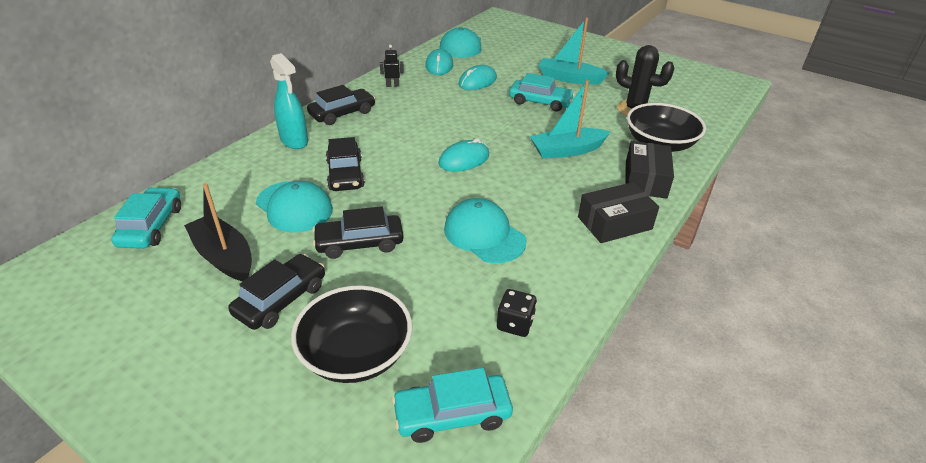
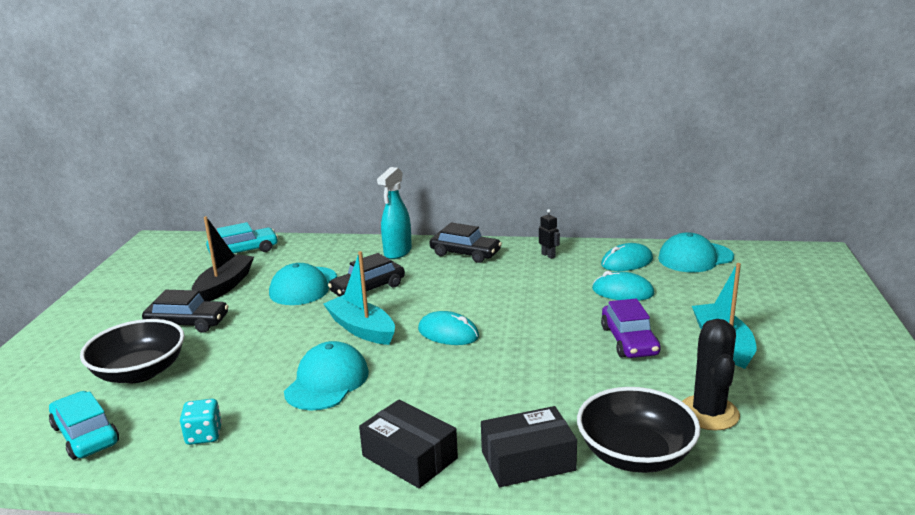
camera: 65 degrees right, 15 degrees down
black car [313,206,404,259] -> none
black dice [497,289,537,337] -> turquoise dice [180,399,222,445]
turquoise car [509,73,575,112] -> purple car [601,299,661,358]
turquoise boat [530,80,611,159] -> turquoise boat moved to [323,251,395,345]

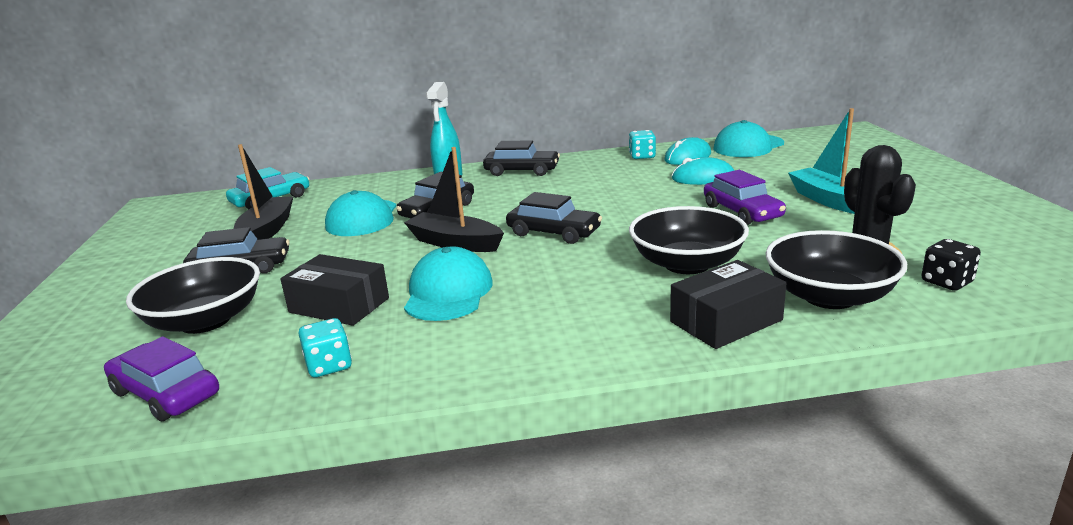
camera: 15 degrees left, 0 degrees up
turquoise car [49,391,119,460] -> purple car [104,336,219,422]
turquoise boat [323,251,395,345] -> black boat [404,147,504,252]
black box [359,400,458,488] -> black box moved to [280,254,389,326]
turquoise mouse [418,311,479,345] -> black car [506,192,602,244]
black robot [539,209,560,259] -> none
none -> turquoise dice [629,130,656,159]
none -> black bowl [629,206,749,274]
none -> black dice [922,239,981,291]

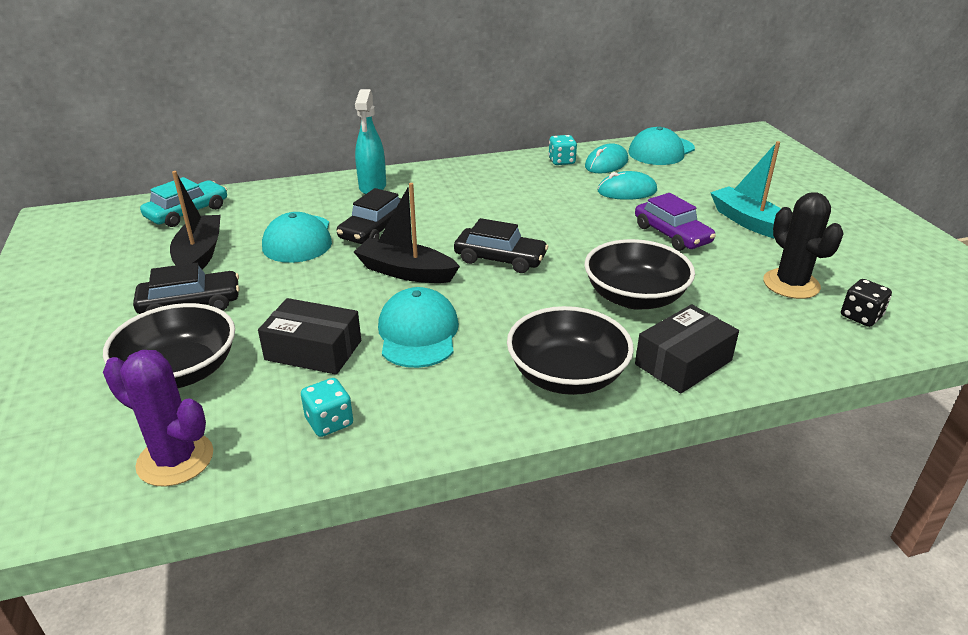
camera: 10 degrees left, 10 degrees up
purple car [104,336,219,422] -> purple cactus [103,350,213,487]
black car [483,140,560,176] -> none
black bowl [766,230,907,309] -> black bowl moved to [507,306,634,395]

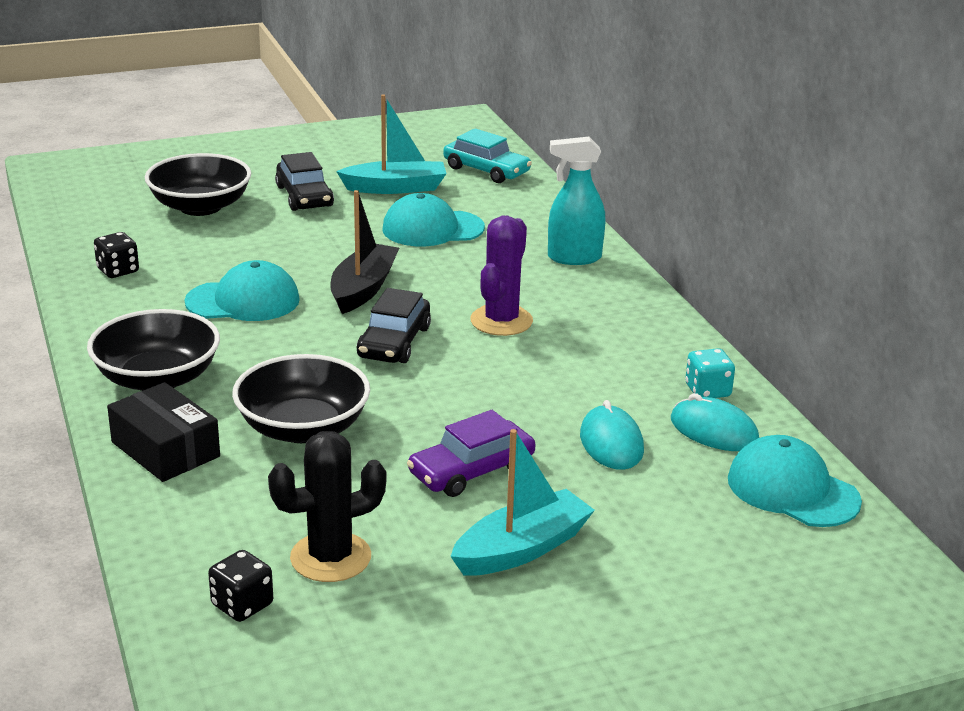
camera: 85 degrees right, 5 degrees down
purple cactus [103,350,213,487] -> purple cactus moved to [470,216,533,336]
black boat [170,171,221,270] -> turquoise boat [336,94,447,194]
black box [258,298,361,375] -> none
turquoise dice [301,378,353,437] -> black dice [94,232,139,278]
black car [337,188,401,244] -> none

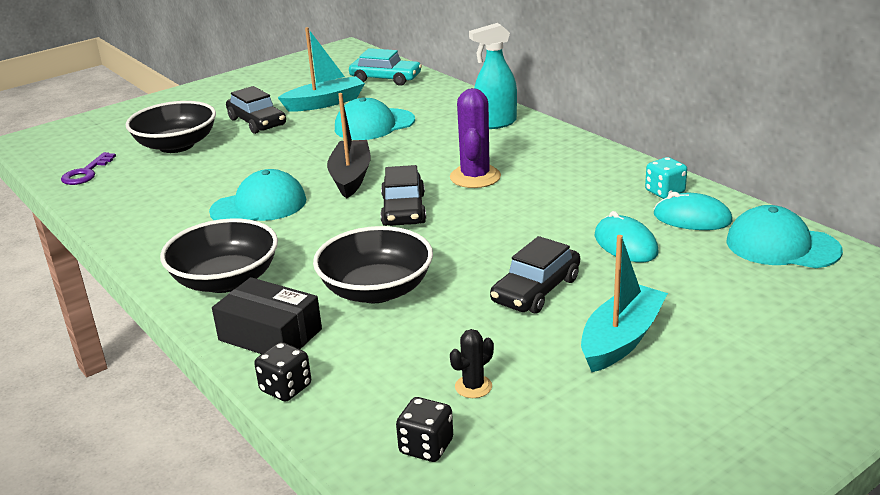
camera: 15 degrees left, 0 degrees up
black dice [94,232,139,278] -> black dice moved to [254,342,311,402]
black cactus [268,431,386,582] -> black cactus [450,329,494,398], size x0.52
purple car [407,410,535,497] -> black car [490,236,580,314]
none -> purple key [61,152,116,185]

